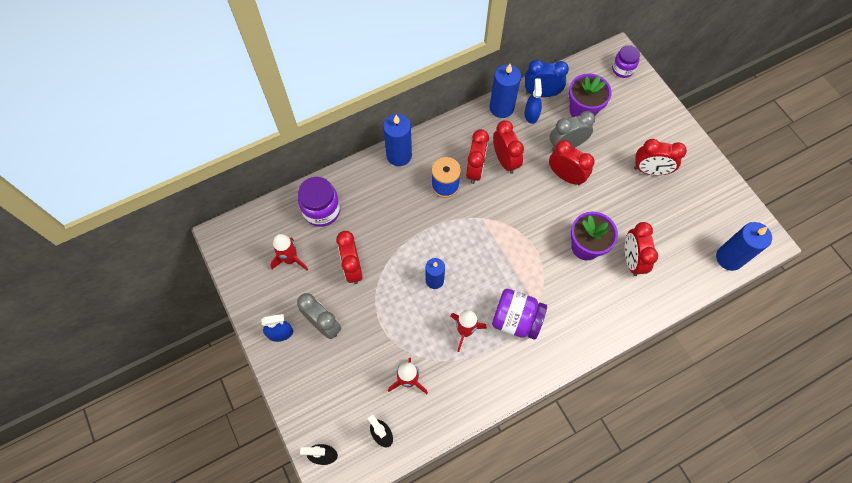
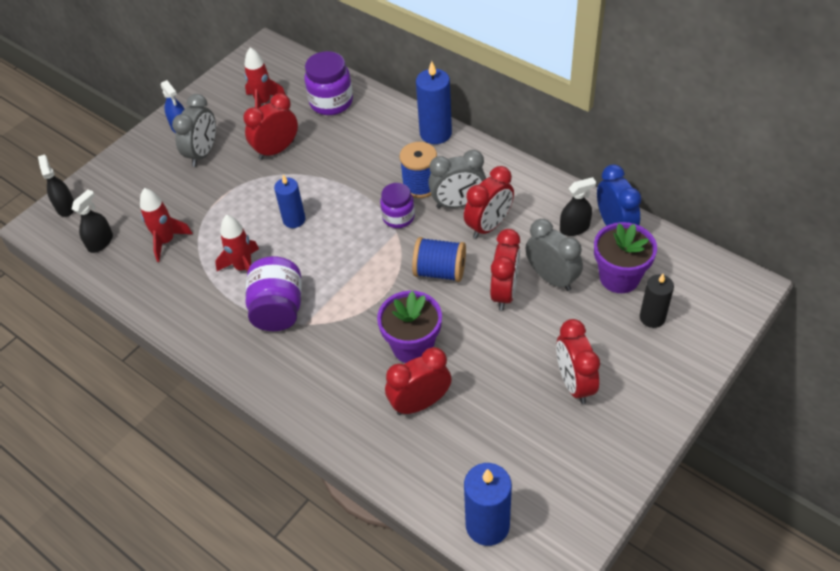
camera: 70 degrees right, 15 degrees down
red clock [466,129,489,184] -> grey clock [428,150,486,208]
blue candle [489,64,521,118] -> none
blue spray bottle [524,78,542,124] -> black spray bottle [560,177,596,236]
purple jar [612,45,640,78] -> purple jar moved to [380,183,415,228]
none -> blue spool [412,237,466,282]
none -> black candle [640,274,674,328]

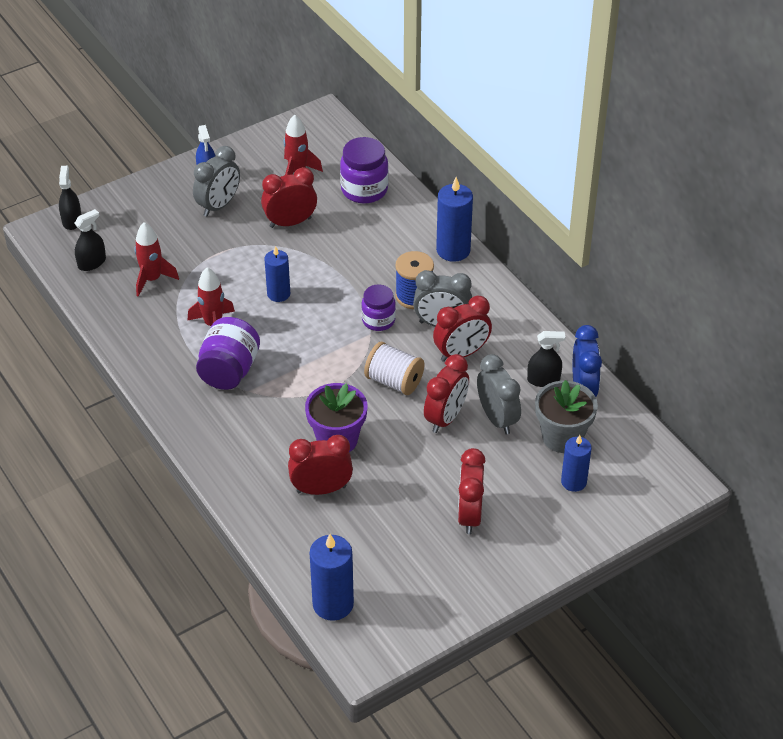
camera: 15 degrees right, 5 degrees down
blue spool [412,237,466,282] -> white spool [364,342,424,395]
purple flower pot [594,222,657,293] -> grey flower pot [535,380,598,453]
black candle [640,274,674,328] -> blue candle [561,435,592,492]

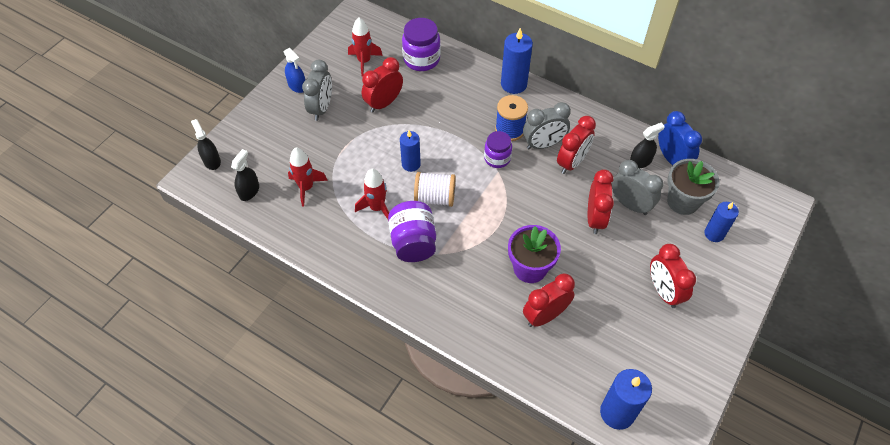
camera: 25 degrees left, 10 degrees up
white spool [364,342,424,395] -> white spool moved to [414,172,455,207]

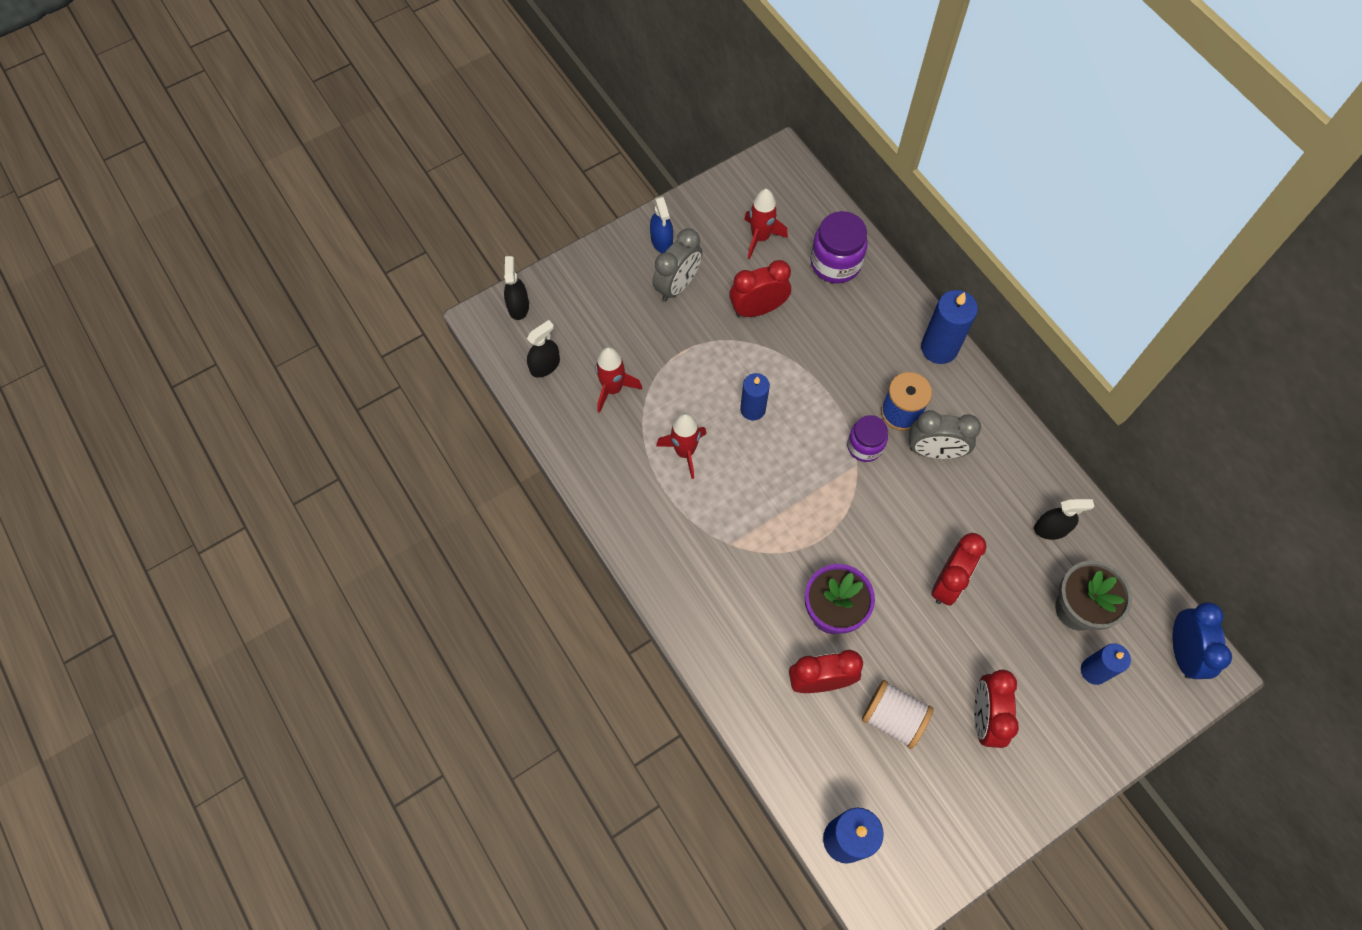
camera: 25 degrees right, 10 degrees up
purple jar [388,201,436,262] -> none
white spool [414,172,455,207] -> white spool moved to [862,680,934,749]
red clock [557,116,596,174] -> none
grey clock [612,160,664,215] -> none
blue clock [658,111,702,165] -> blue clock moved to [1172,602,1232,679]

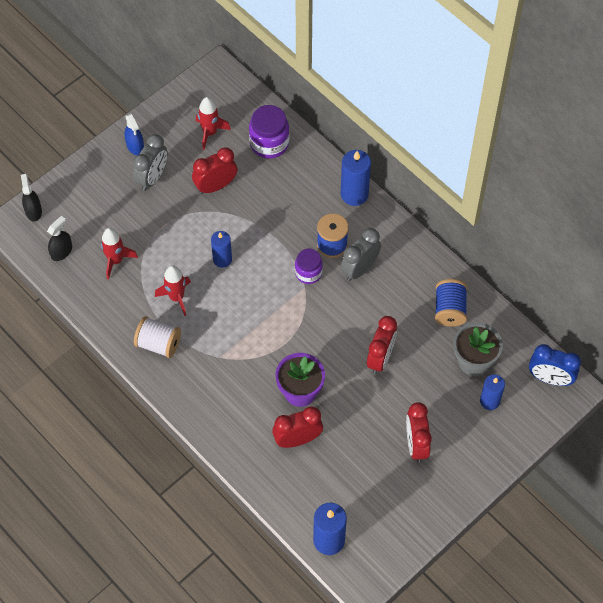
camera: 10 degrees left, 5 degrees down
white spool [862,680,934,749] -> white spool moved to [134,316,181,358]
grey clock [909,410,981,459] -> grey clock turned 135 degrees clockwise [341,228,381,281]
black spray bottle [1034,499,1094,540] -> blue spool [435,279,467,326]
blue clock [1172,602,1232,679] -> blue clock turned 120 degrees clockwise [529,344,581,386]

